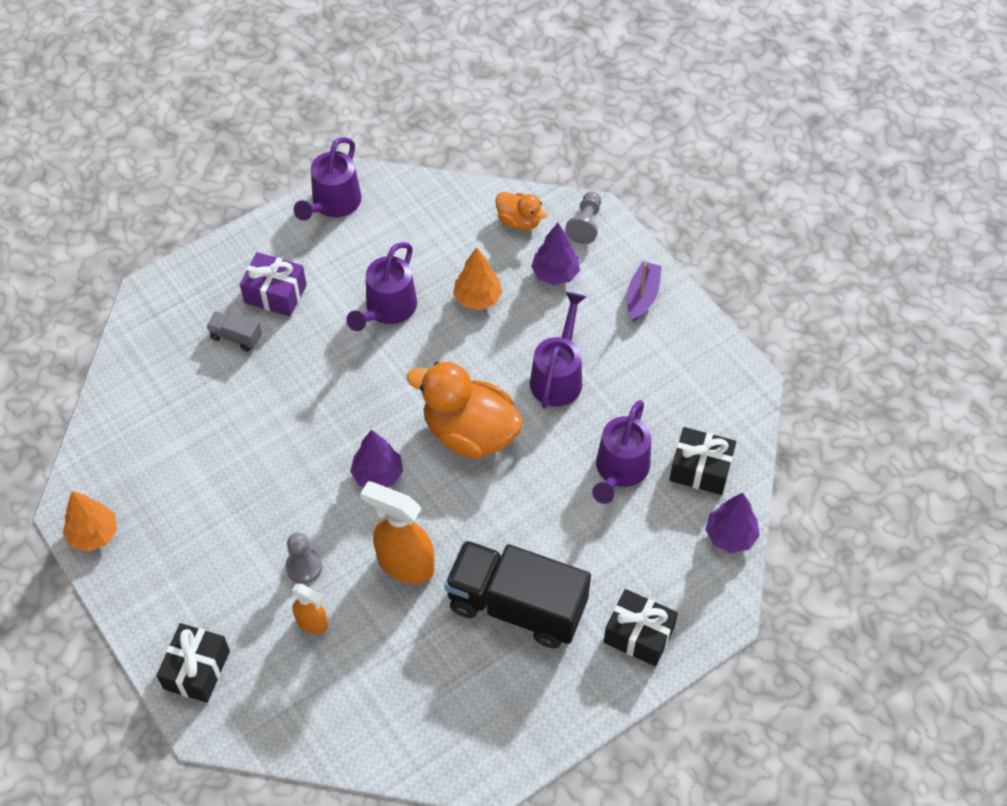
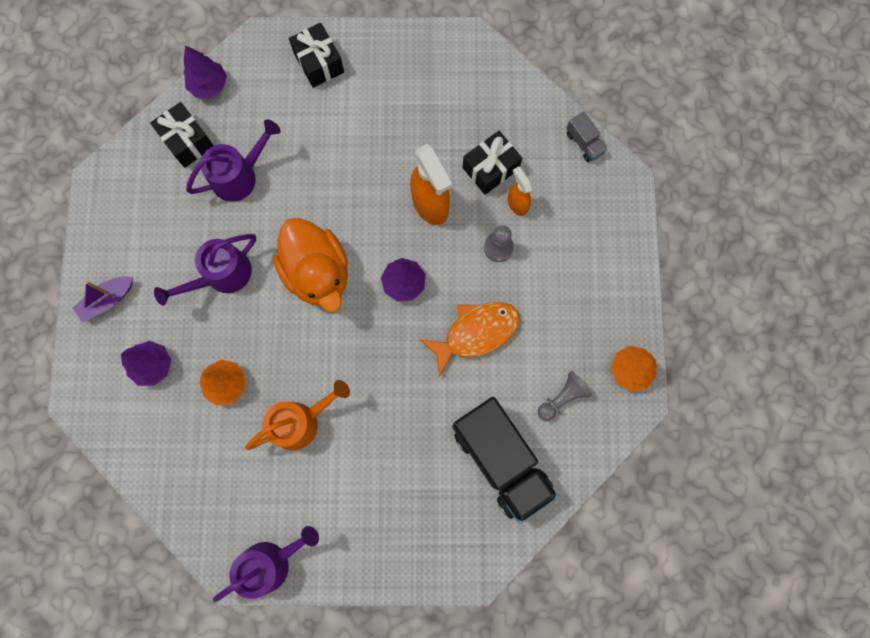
camera: 145 degrees left, 20 degrees up
black gift [156,623,230,703] -> black gift moved to [462,131,522,195]
grey truck [206,311,262,352] -> grey truck moved to [566,111,607,162]
purple gift [240,252,307,316] -> none
purple watering can [346,242,417,331] -> orange watering can [245,380,350,450]
black truck [444,540,591,649] -> black truck moved to [452,397,558,524]
orange duck [496,192,548,230] -> none
grey pawn [565,191,601,244] -> grey pawn moved to [538,371,592,421]
none -> orange fish [420,302,520,376]

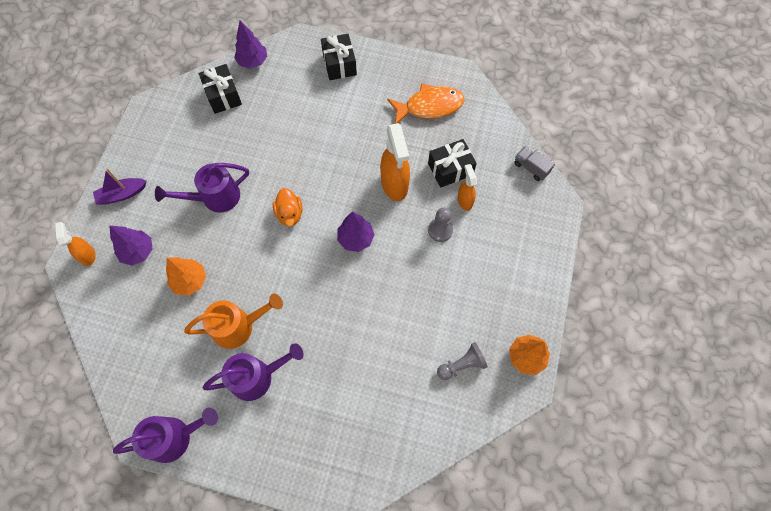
camera: 15 degrees right, 10 degrees down
purple watering can [186,119,281,202] -> purple watering can moved to [203,343,304,401]
orange duck [273,218,348,312] -> orange duck [273,188,303,227], size x0.52
orange fish [420,302,520,376] -> orange fish moved to [387,83,464,124]
black truck [452,397,558,524] -> none
grey truck [566,111,607,162] -> grey truck turned 150 degrees clockwise [514,146,555,181]
none -> orange spray bottle [55,222,96,266]

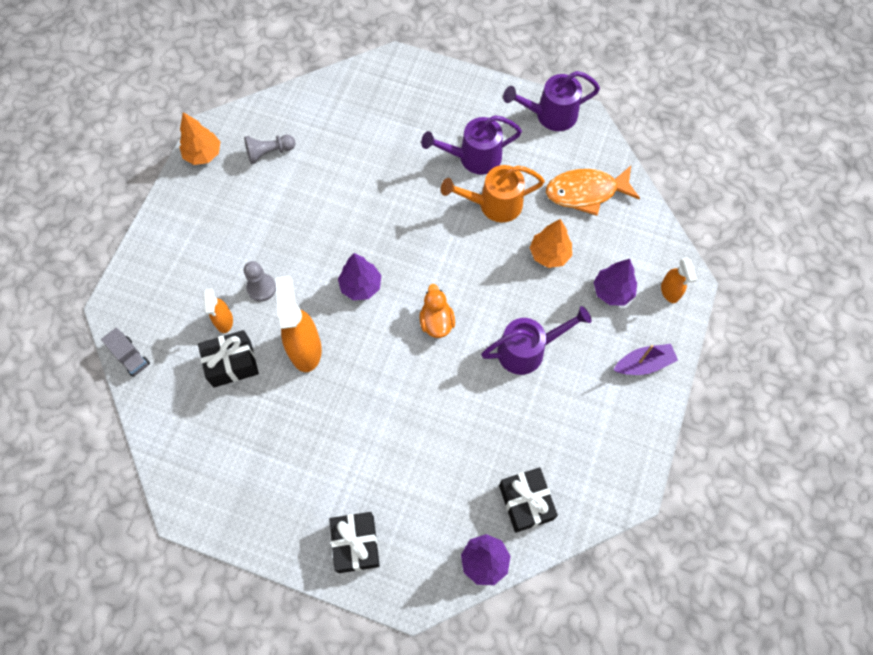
camera: 175 degrees left, 0 degrees up
orange fish [387,83,464,124] -> orange fish moved to [546,166,640,216]

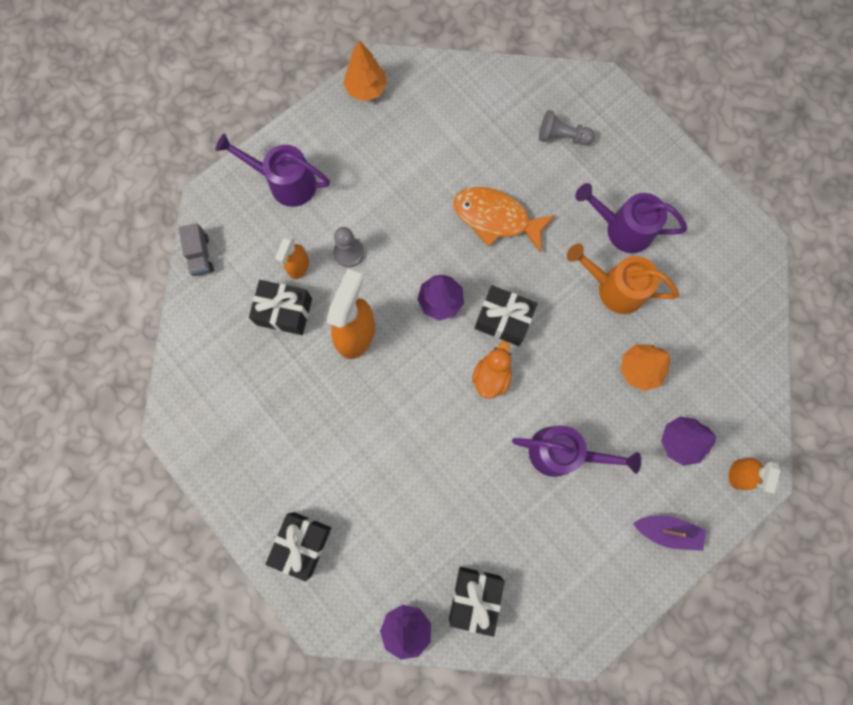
camera: 30 degrees right, 10 degrees up
grey pawn [244,135,296,164] -> grey pawn moved to [539,110,595,145]
purple watering can [503,71,600,131] -> purple watering can moved to [215,133,330,207]
orange fish [546,166,640,216] -> orange fish moved to [453,187,555,253]
none -> black gift [475,285,538,346]

